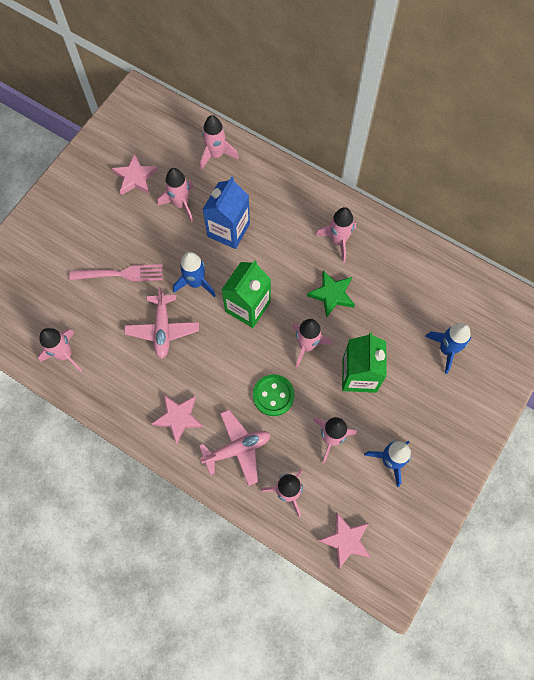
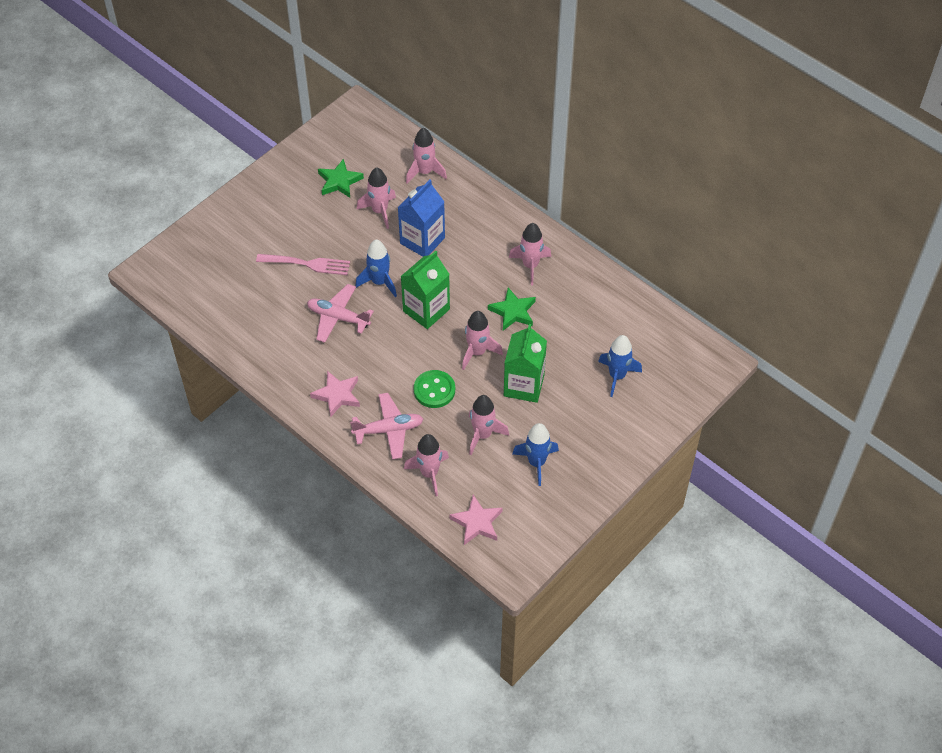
camera: 10 degrees right, 15 degrees down
pink rocket [38,328,82,372] -> none
pink star [112,153,158,195] -> green star [318,159,364,198]
pink plane [124,287,199,359] -> pink plane turned 105 degrees clockwise [307,284,374,343]

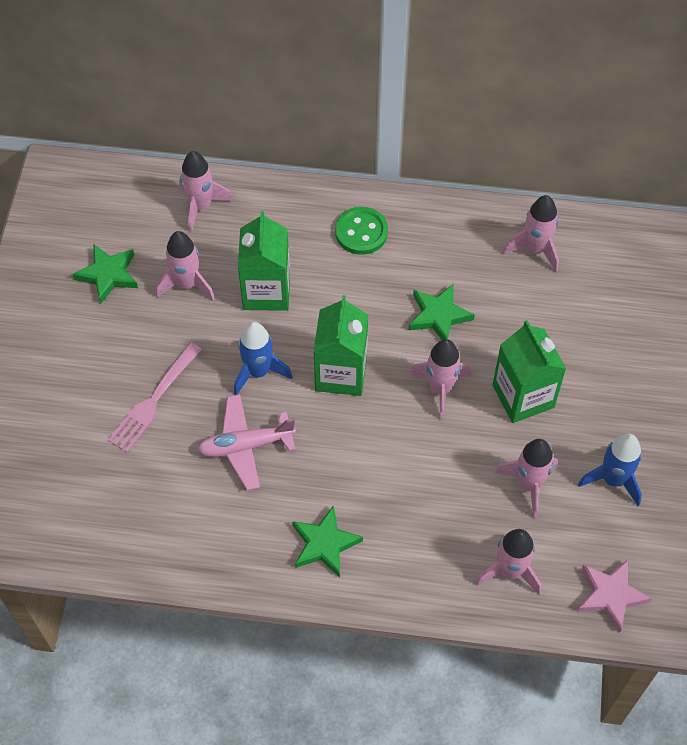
camera: 35 degrees left, 5 degrees up
pink fork [256,254,350,275] -> pink fork turned 150 degrees clockwise [108,343,202,453]
pink star [310,371,360,418] -> green star [292,505,363,578]
pink plane [350,393,423,460] -> none
blue carton [398,180,445,257] -> green carton [238,210,290,311]
green button [414,370,455,408] -> green button moved to [335,207,388,255]
pink rocket [509,223,551,285] -> pink rocket moved to [503,195,559,272]
blue rocket [598,335,642,397] -> none

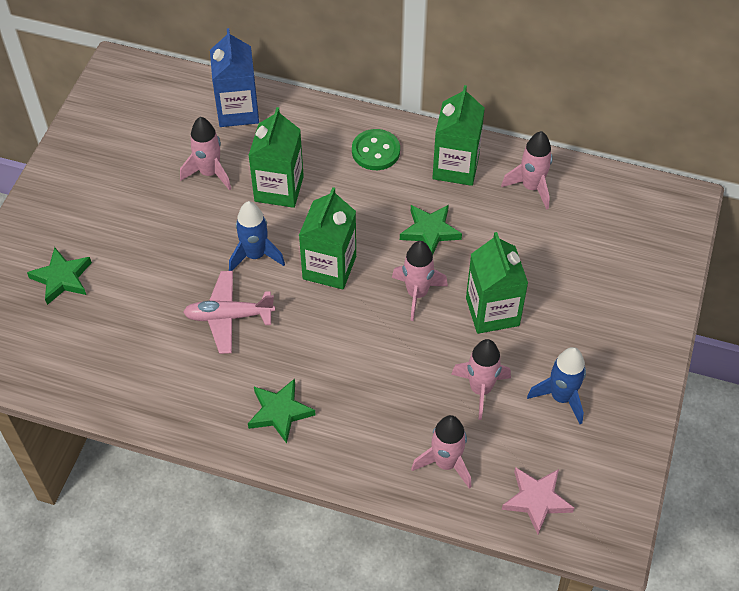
camera: 10 degrees right, 5 degrees down
green star [72,244,138,304] -> green star moved to [27,247,92,305]
pink fork [108,343,202,453] -> none
pink rocket [179,151,233,233] -> blue carton [210,28,259,127]
none -> green carton [432,85,485,186]

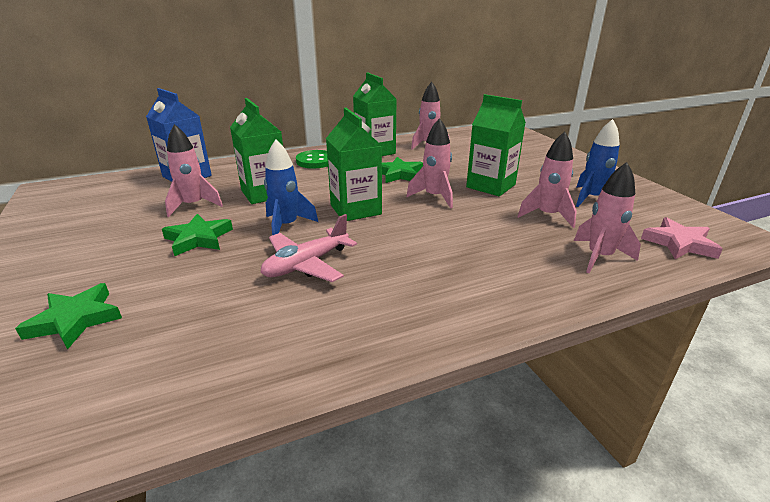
camera: 40 degrees left, 25 degrees down
green star [248,379,316,443] -> green star moved to [162,214,233,256]

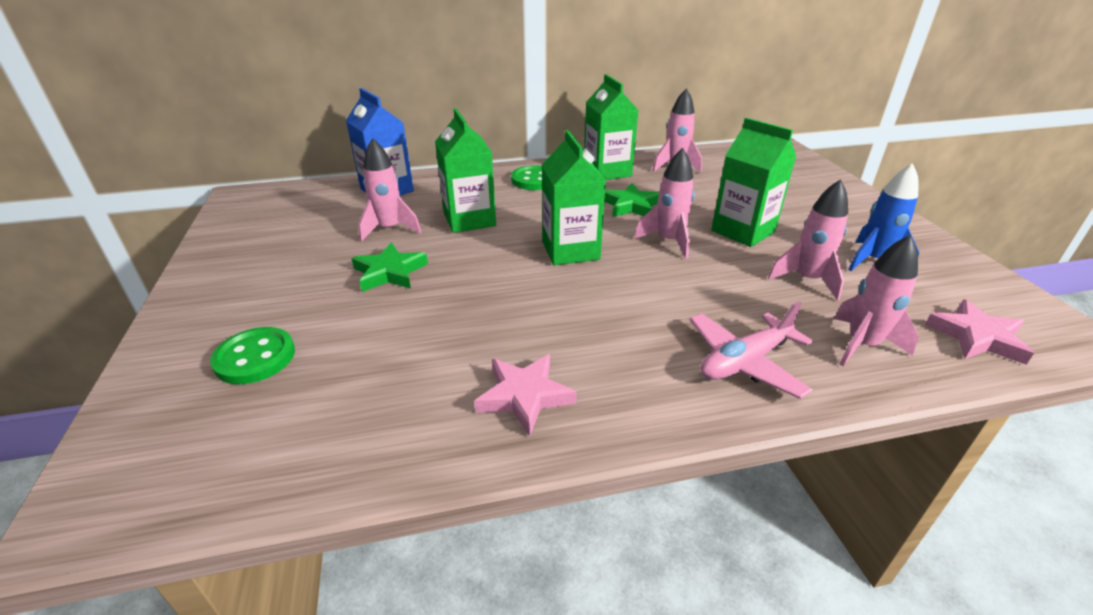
camera: 10 degrees right, 5 degrees up
green star [15,283,122,350] -> green button [210,327,295,384]
pink plane [261,214,357,282] -> pink plane moved to [690,301,813,399]
blue rocket [264,139,318,235] -> none
none -> pink star [475,354,577,436]

